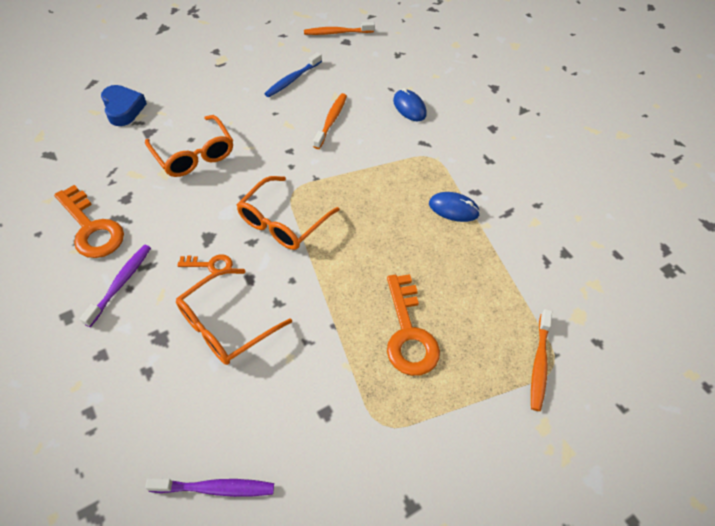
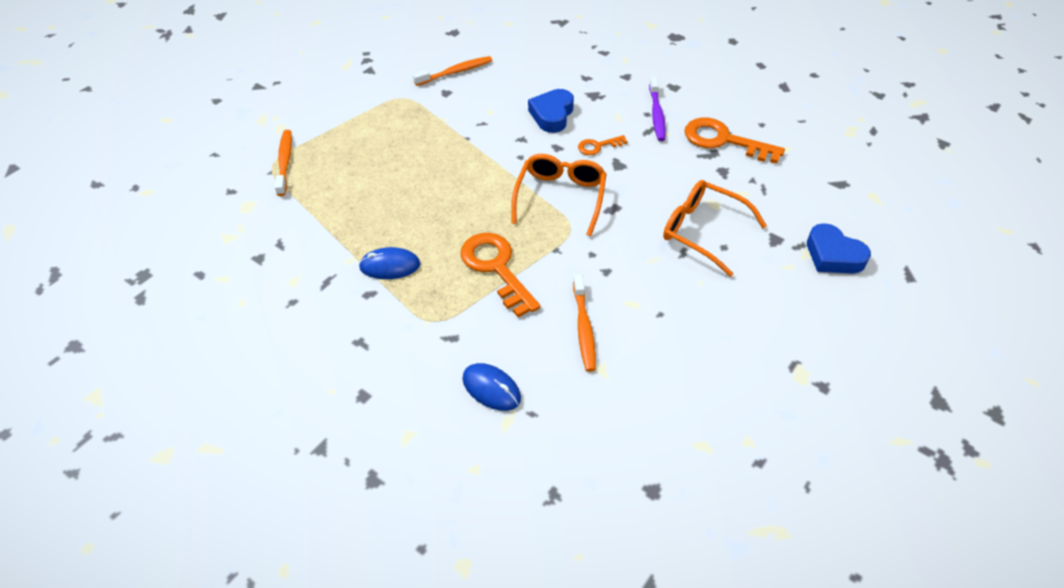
camera: 160 degrees right, 5 degrees down
purple toothbrush [145,478,274,497] -> none
orange glasses [176,268,292,365] -> blue heart [528,89,574,133]
blue toothbrush [264,52,322,97] -> none
orange toothbrush [304,22,375,35] -> orange toothbrush moved to [413,56,493,86]
orange key [387,274,440,376] -> orange key moved to [460,233,540,317]

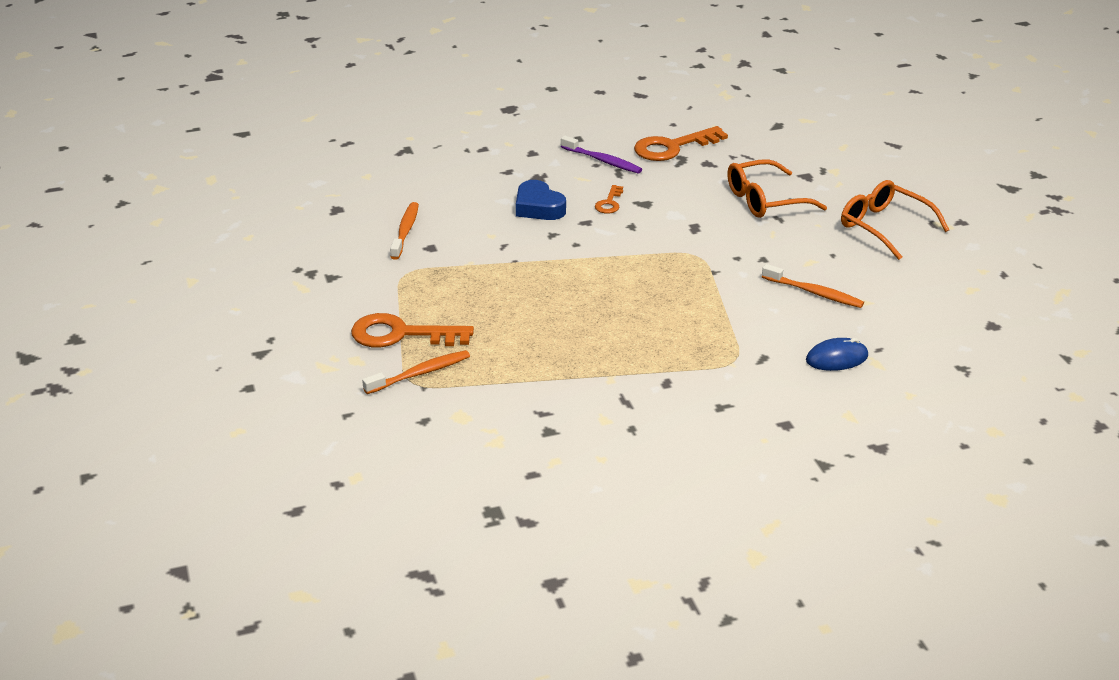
camera: 55 degrees left, 15 degrees down
orange toothbrush [275,130,292,196] -> orange toothbrush turned 120 degrees clockwise [362,350,470,394]
blue mouse [359,247,420,279] -> none
orange key [460,233,540,317] -> orange key moved to [351,313,474,347]
orange glasses [511,154,607,236] -> orange glasses moved to [841,180,949,260]
blue heart [807,223,871,274] -> none

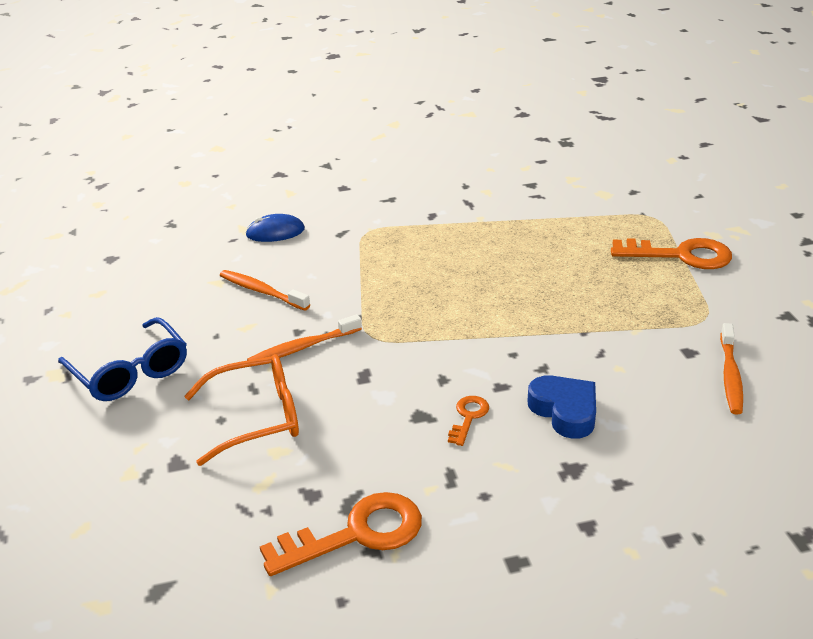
camera: 175 degrees left, 0 degrees up
orange toothbrush [362,350,470,394] -> orange toothbrush moved to [247,314,362,360]
purple toothbrush [561,135,642,173] -> none
orange glasses [841,180,949,260] -> blue glasses [58,317,187,401]

